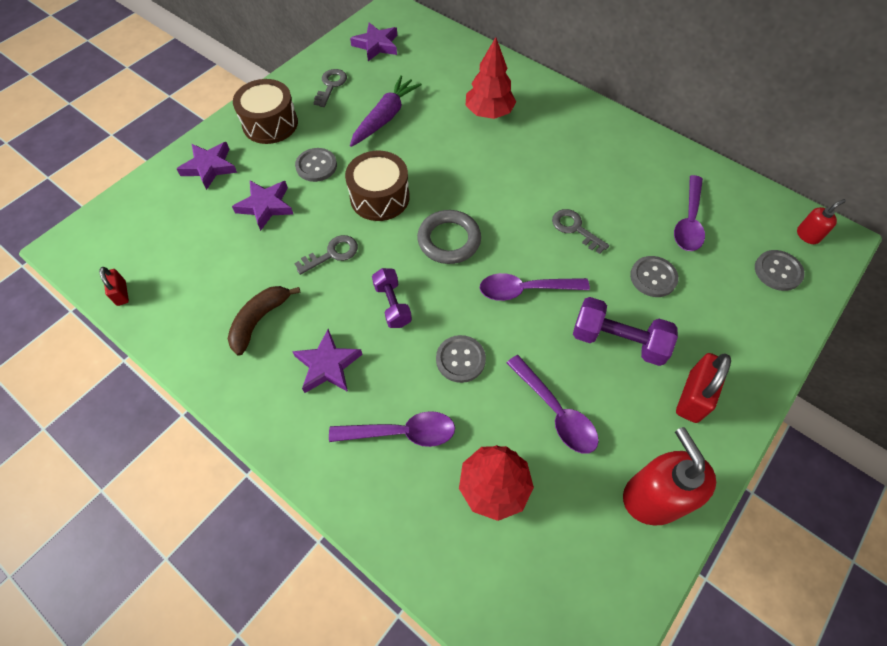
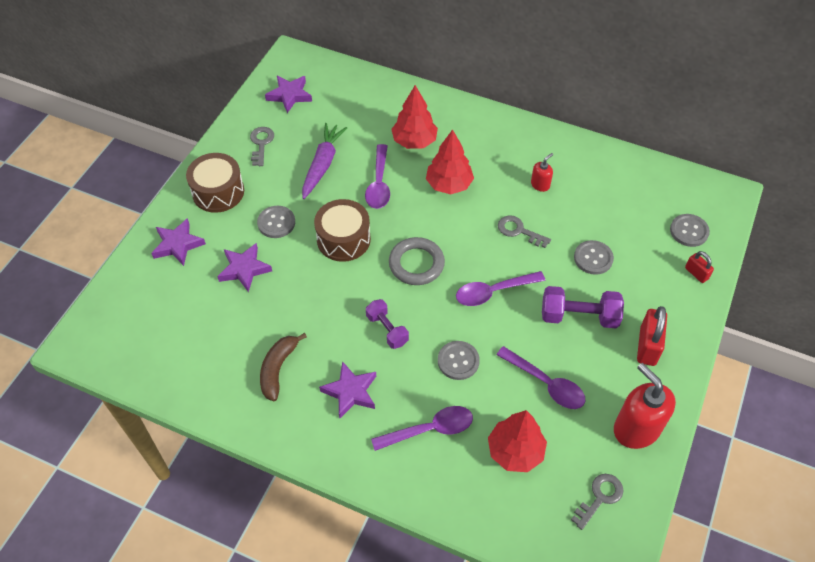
camera: 15 degrees left, 5 degrees down
red padlock [99,267,129,306] -> red padlock moved to [685,251,714,283]
grey key [294,235,358,275] -> grey key moved to [571,474,623,530]
purple spoon [674,175,705,251] -> purple spoon moved to [365,144,390,209]
red soap dispenser [797,199,846,244] -> red soap dispenser moved to [531,153,553,192]
none -> red tree [426,129,474,194]

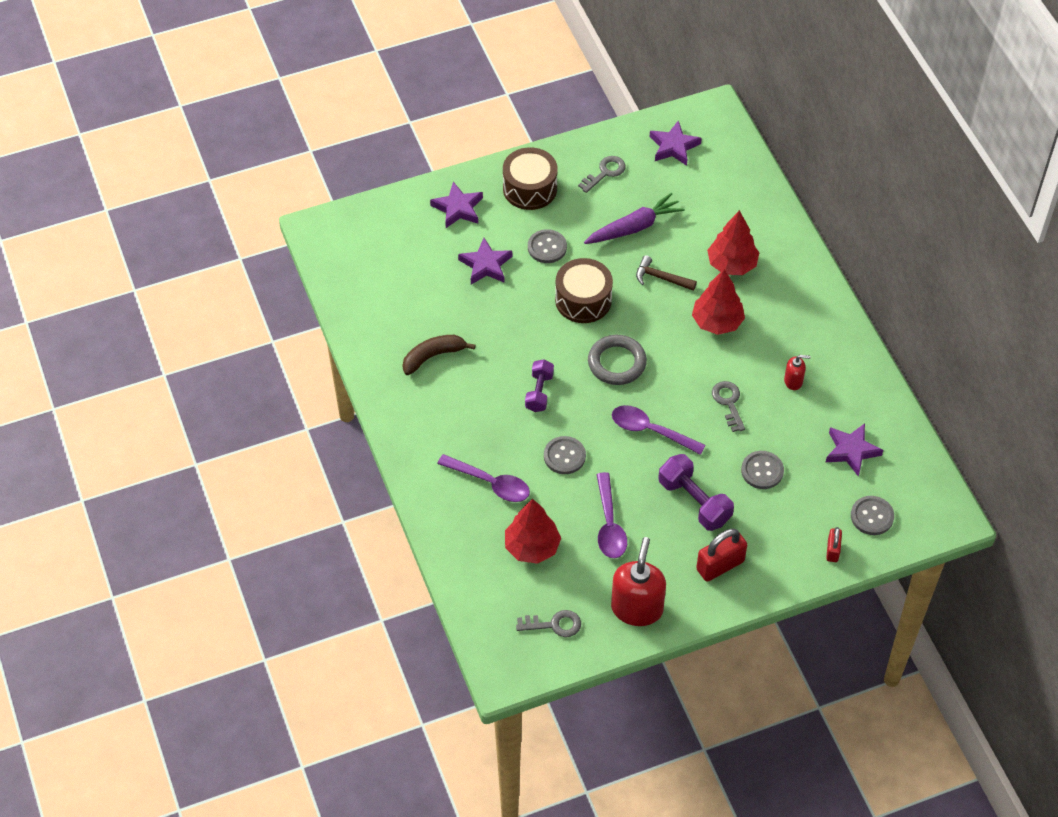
camera: 45 degrees right, 0 degrees up
purple star [319,361,376,418] -> purple star moved to [826,423,883,477]
purple spoon [365,144,390,209] -> brown hammer [636,255,697,291]

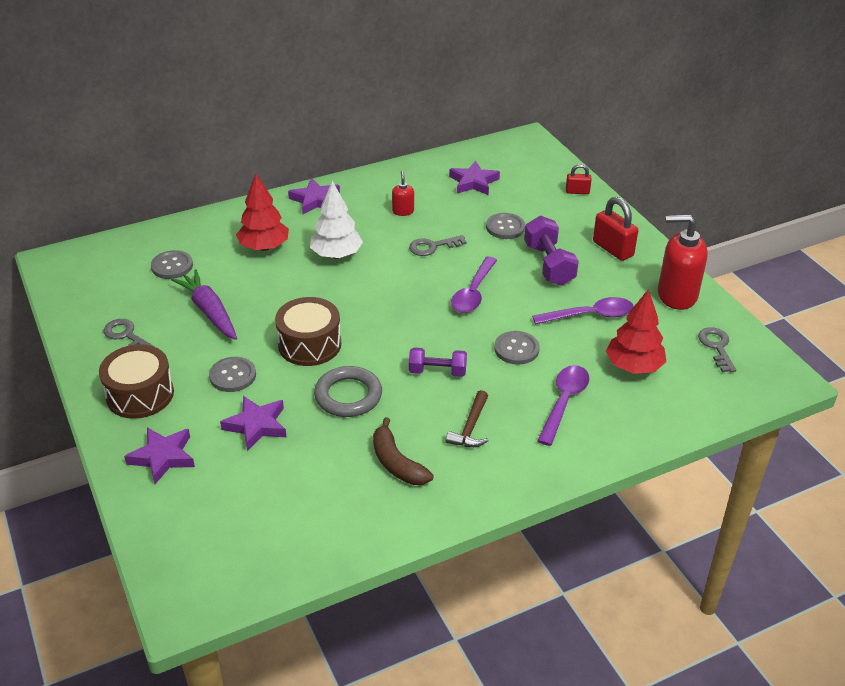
camera: 95 degrees left, 15 degrees down
grey ring [588,335,647,385] -> grey ring moved to [314,366,382,417]
brown hammer [636,255,697,291] -> brown hammer moved to [446,390,489,447]
purple star [650,120,702,166] -> purple star moved to [288,178,340,214]
purple dumbbell [658,454,734,531] -> purple dumbbell turned 60 degrees counterclockwise [524,216,579,286]
red tree [692,269,745,335] -> white tree [310,181,363,259]
grey button [851,496,894,535] -> grey button moved to [151,250,193,279]

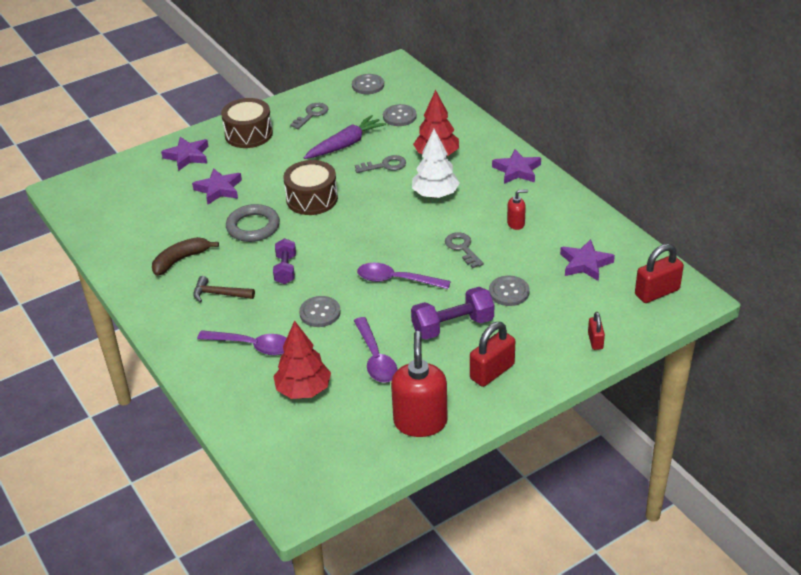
camera: 85 degrees right, 0 degrees up
grey button [209,357,256,392] -> grey button moved to [352,74,384,94]
grey key [698,327,736,372] -> grey key moved to [355,155,406,173]
none -> red padlock [635,244,684,303]

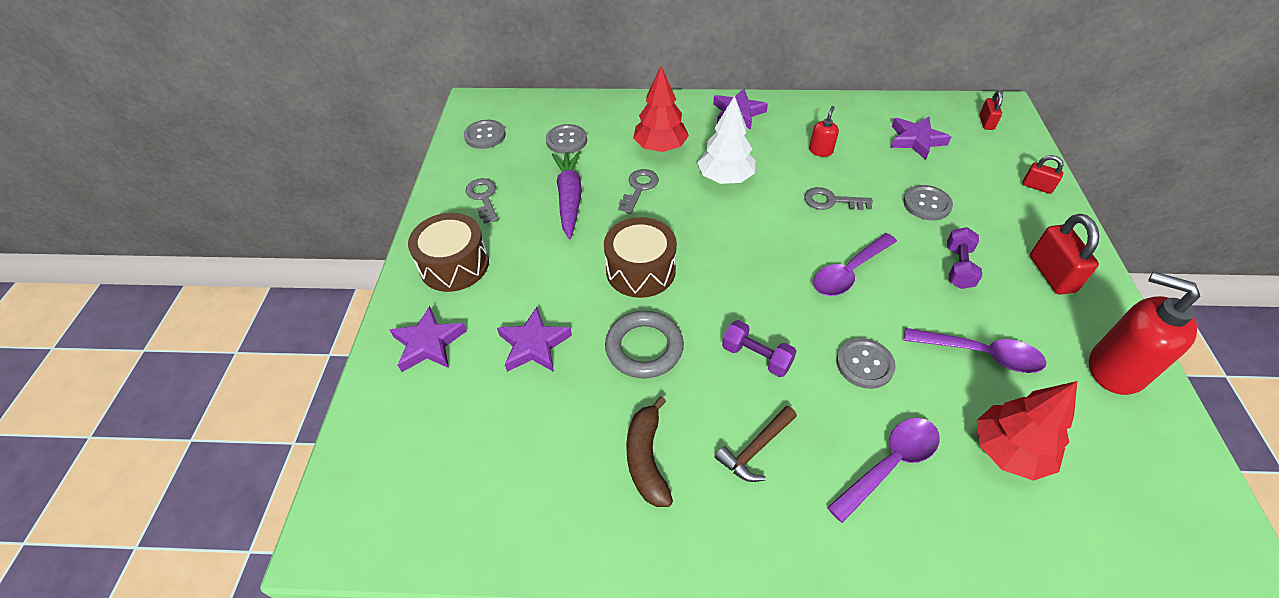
camera: 55 degrees left, 10 degrees up
purple dumbbell [411,287,494,340] -> purple dumbbell [947,227,982,289], size x0.66
red padlock [635,244,684,303] -> red padlock [979,91,1003,130], size x0.57

